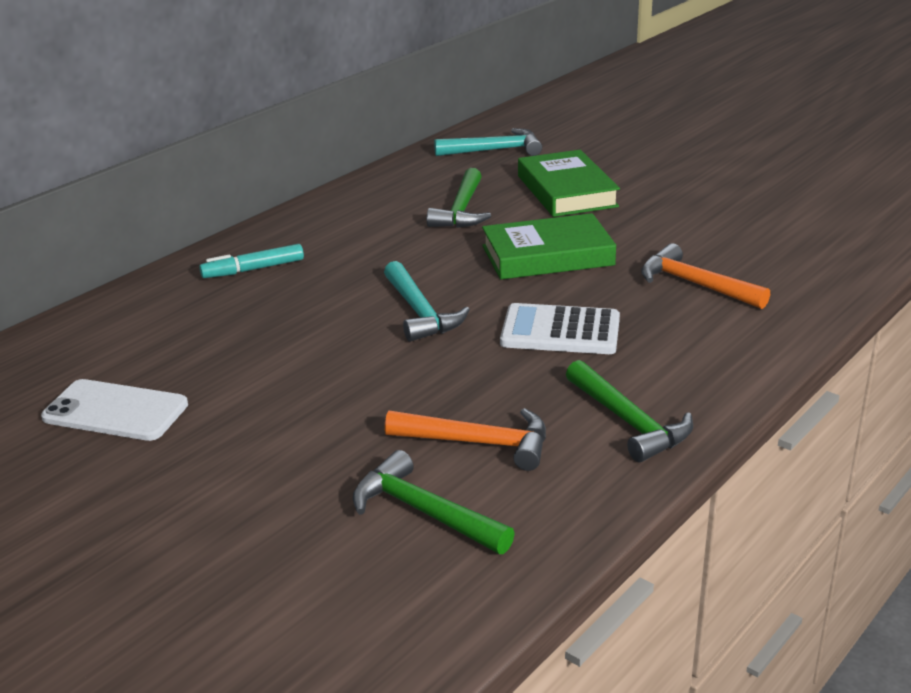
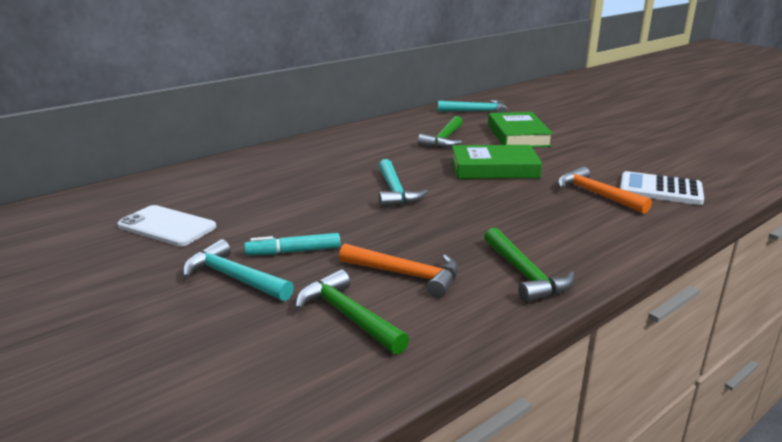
camera: 10 degrees right, 5 degrees down
turquoise marker [199,244,304,278] -> turquoise marker moved to [244,233,341,255]
white calculator [500,303,620,354] -> white calculator moved to [620,171,704,205]
none -> turquoise hammer [183,239,294,301]

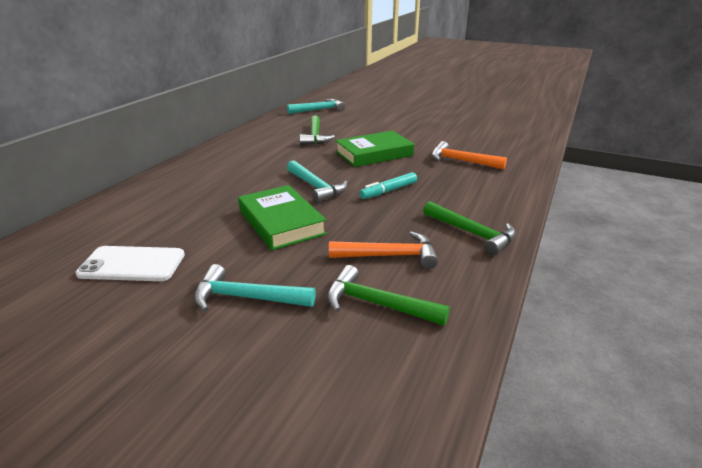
camera: 25 degrees left, 5 degrees up
turquoise marker [244,233,341,255] -> turquoise marker moved to [359,172,417,199]
green book [488,112,553,147] -> green book moved to [238,185,327,250]
white calculator [620,171,704,205] -> none

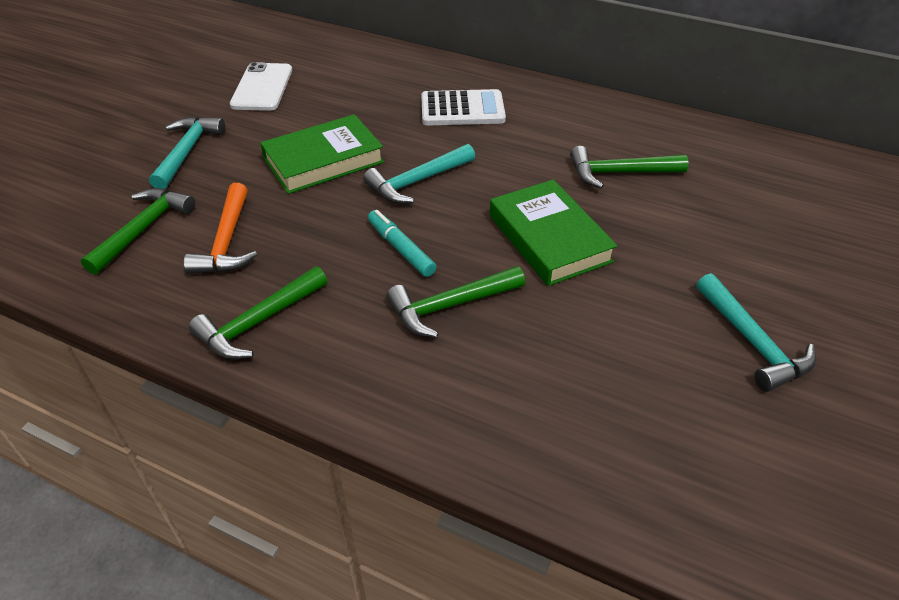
camera: 90 degrees right, 15 degrees up
turquoise hammer [287,99,345,114] -> turquoise hammer moved to [696,273,816,392]
orange hammer [431,141,507,170] -> none
none -> green hammer [386,266,525,338]
none -> white calculator [421,89,506,126]

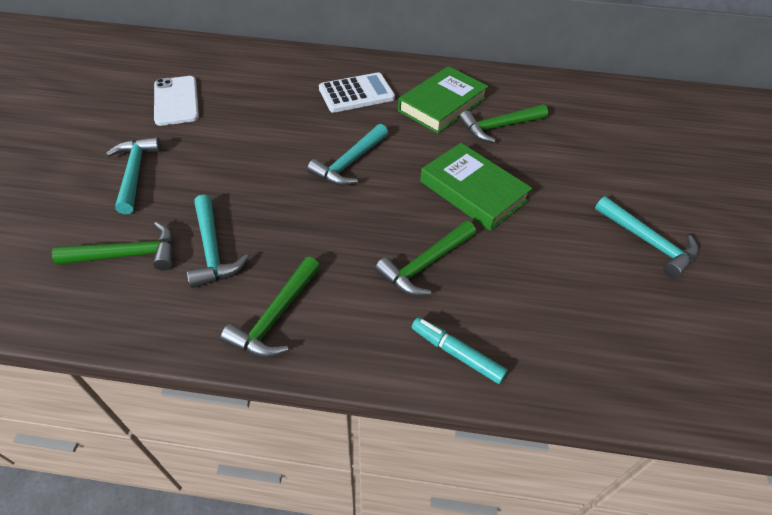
camera: 20 degrees left, 5 degrees up
green hammer [81,188,195,275] -> green hammer turned 75 degrees clockwise [52,222,174,271]
orange hammer [184,183,257,274] -> turquoise hammer [187,195,249,288]
green book [260,114,384,194] -> green book moved to [398,66,489,134]
turquoise marker [368,210,437,277] -> turquoise marker moved to [412,317,508,384]

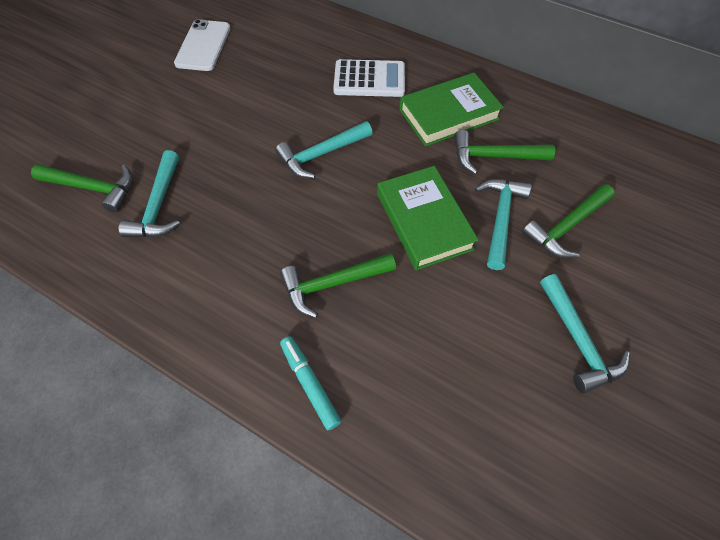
camera: 25 degrees right, 10 degrees up
turquoise hammer [106,137,161,214] -> turquoise hammer moved to [475,179,532,270]
green hammer [220,257,320,358] -> green hammer moved to [522,184,615,258]

